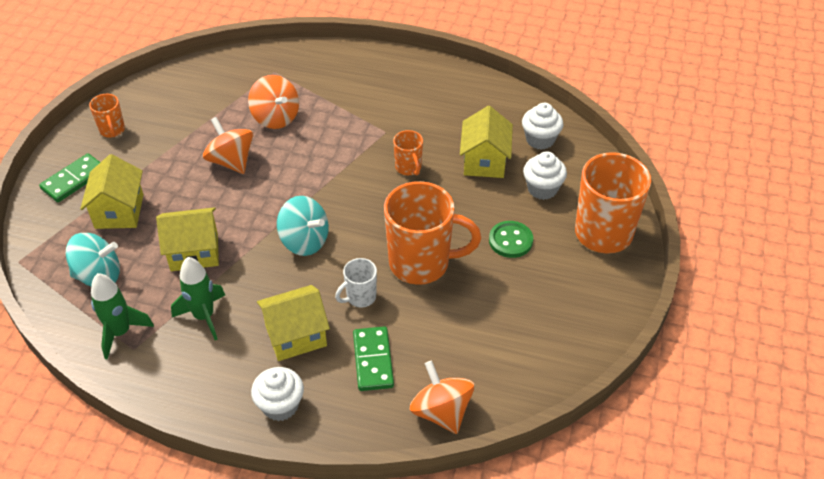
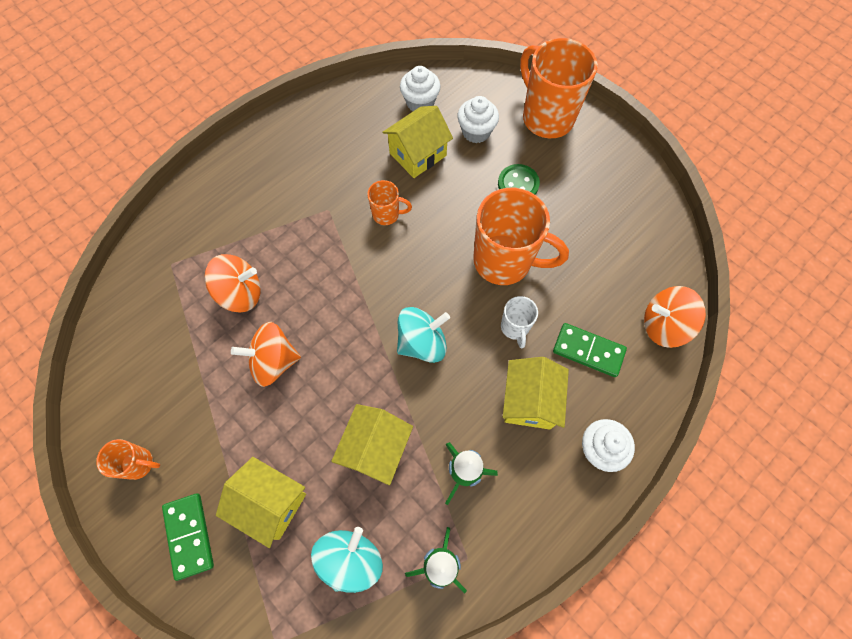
camera: 60 degrees left, 20 degrees up
orange mug [384,181,481,285] -> orange mug turned 75 degrees clockwise [473,188,569,285]
yellow house [460,106,513,178] -> yellow house turned 75 degrees counterclockwise [382,106,453,178]

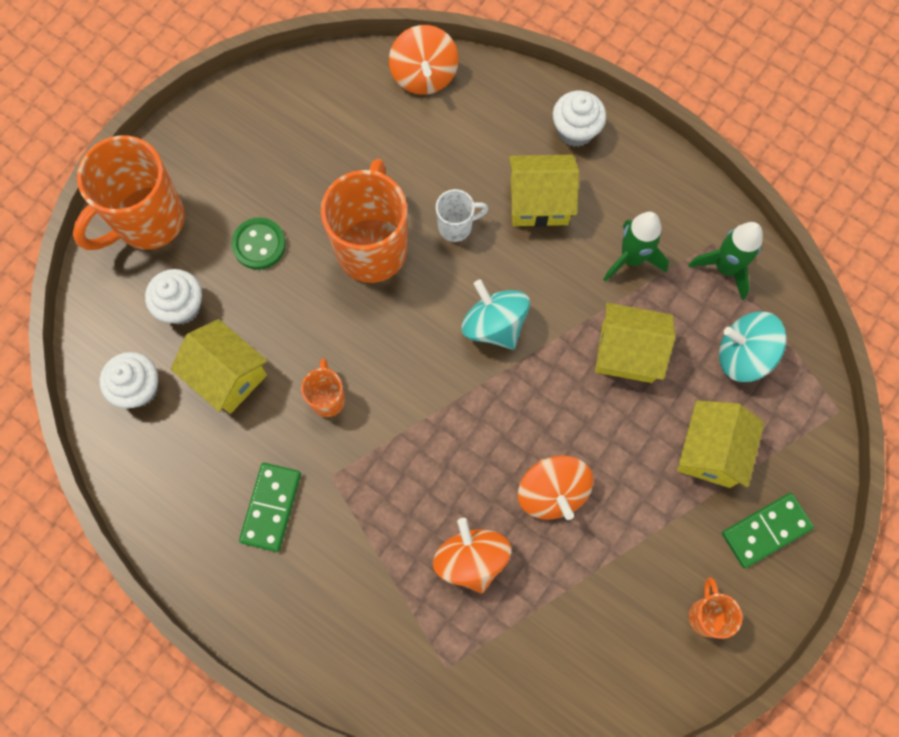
camera: 100 degrees left, 5 degrees up
green domino [553,323,627,377] -> green domino moved to [239,463,301,552]

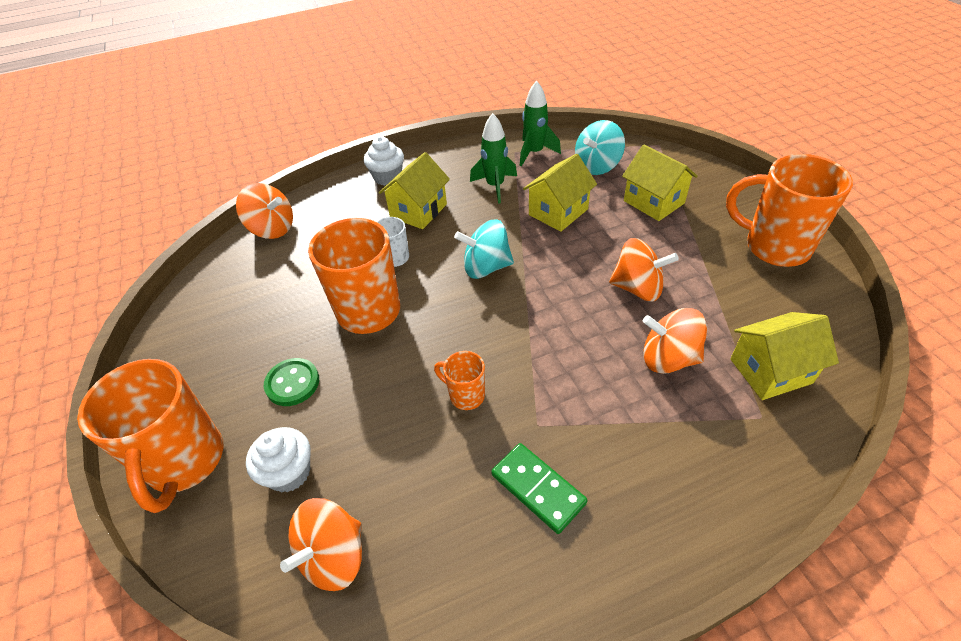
camera: 55 degrees left, 25 degrees down
white cupcake [100,352,158,408] -> orange spinning top [280,498,362,591]
yellow house [170,319,267,414] -> yellow house moved to [730,312,839,400]
orange mug [689,577,742,639] -> orange mug [726,154,853,267], size x2.09
green domino [722,493,814,568] -> none

